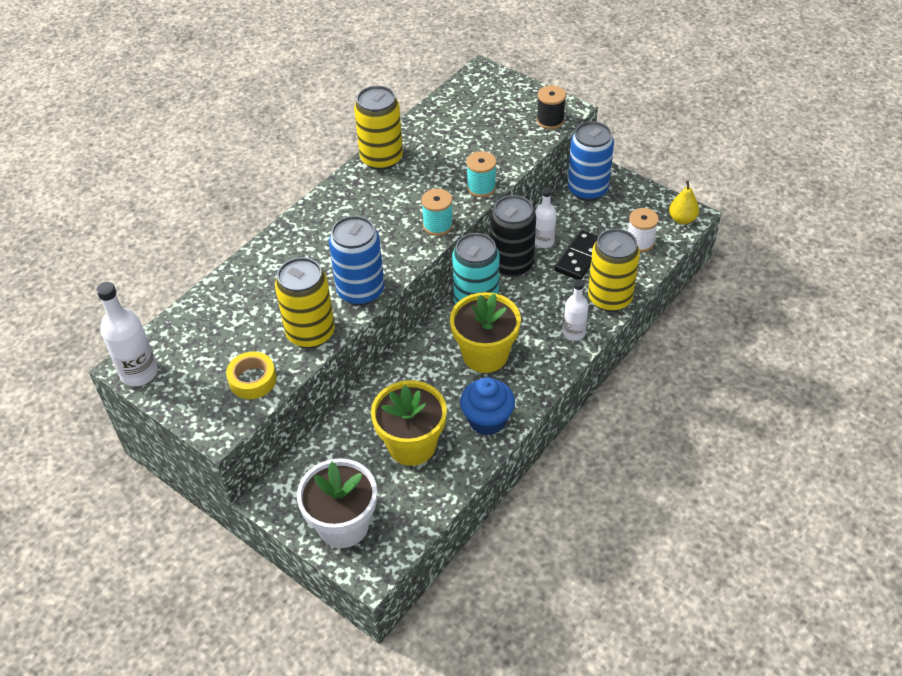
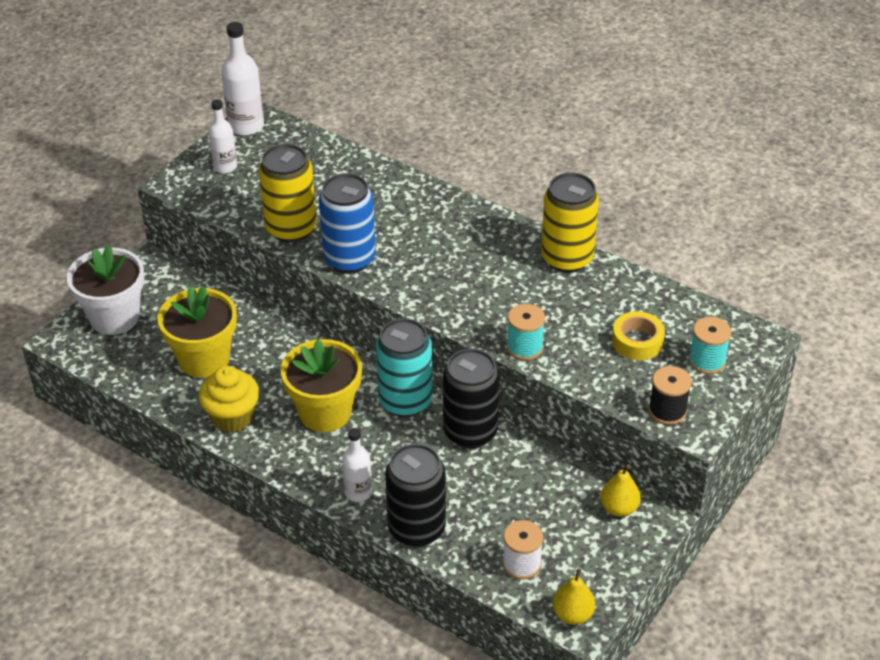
camera: 85 degrees right, 5 degrees down
yellow tape [226,352,276,399] -> yellow tape moved to [612,311,665,360]
turquoise spool [421,189,453,236] -> turquoise spool moved to [689,317,731,374]
blue cupcake [460,377,515,435] -> yellow cupcake [199,366,259,433]
white bottle [535,187,556,248] -> white bottle moved to [208,99,237,173]
black domino [554,230,599,280] -> none
blue can [568,121,614,201] -> yellow pear [600,464,641,517]
yellow can [588,229,640,312] -> black can [385,444,446,547]

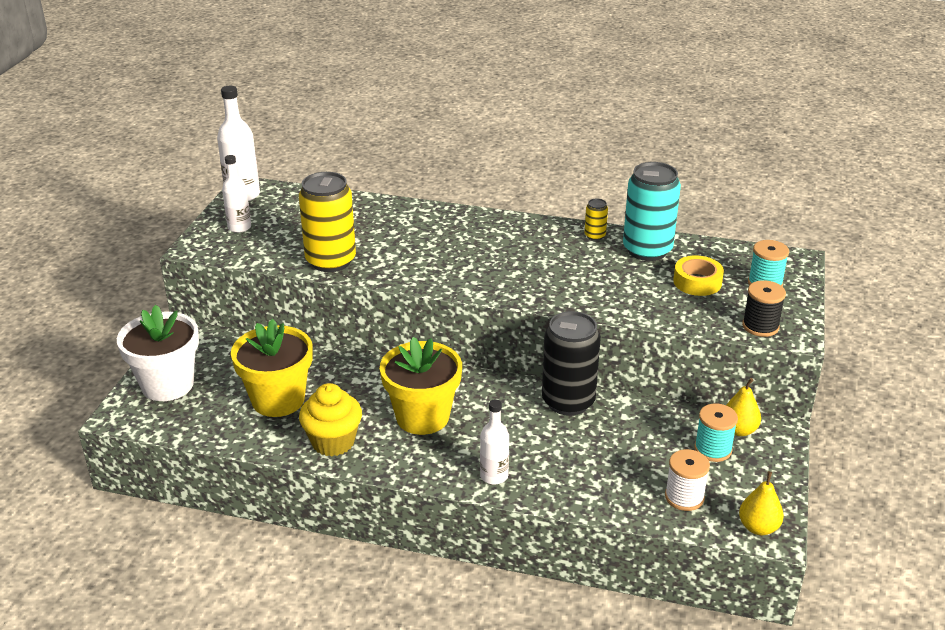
camera: 20 degrees left, 10 degrees down
blue can [319,173,376,273] -> none
turquoise can [376,318,432,417] -> turquoise can moved to [623,162,681,261]
black can [385,444,446,547] -> none
turquoise spool [507,304,545,360] -> turquoise spool moved to [694,403,738,462]
yellow can [541,172,599,273] -> yellow can [584,198,608,241], size x0.44

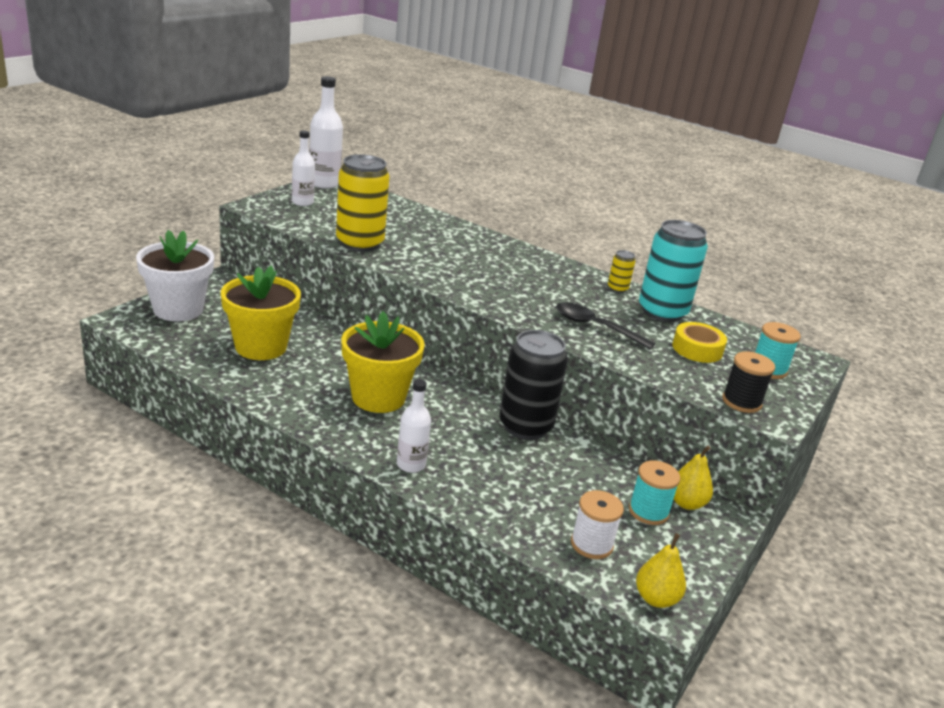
camera: 15 degrees right, 5 degrees down
yellow cupcake [299,383,362,456] -> none
none -> black spoon [556,302,655,349]

